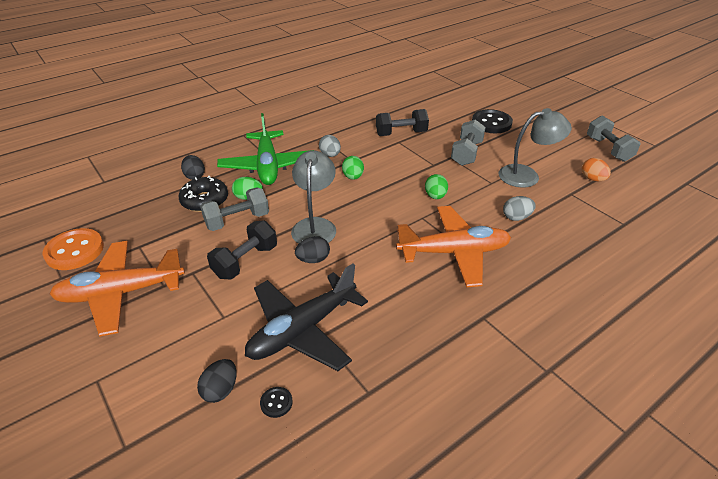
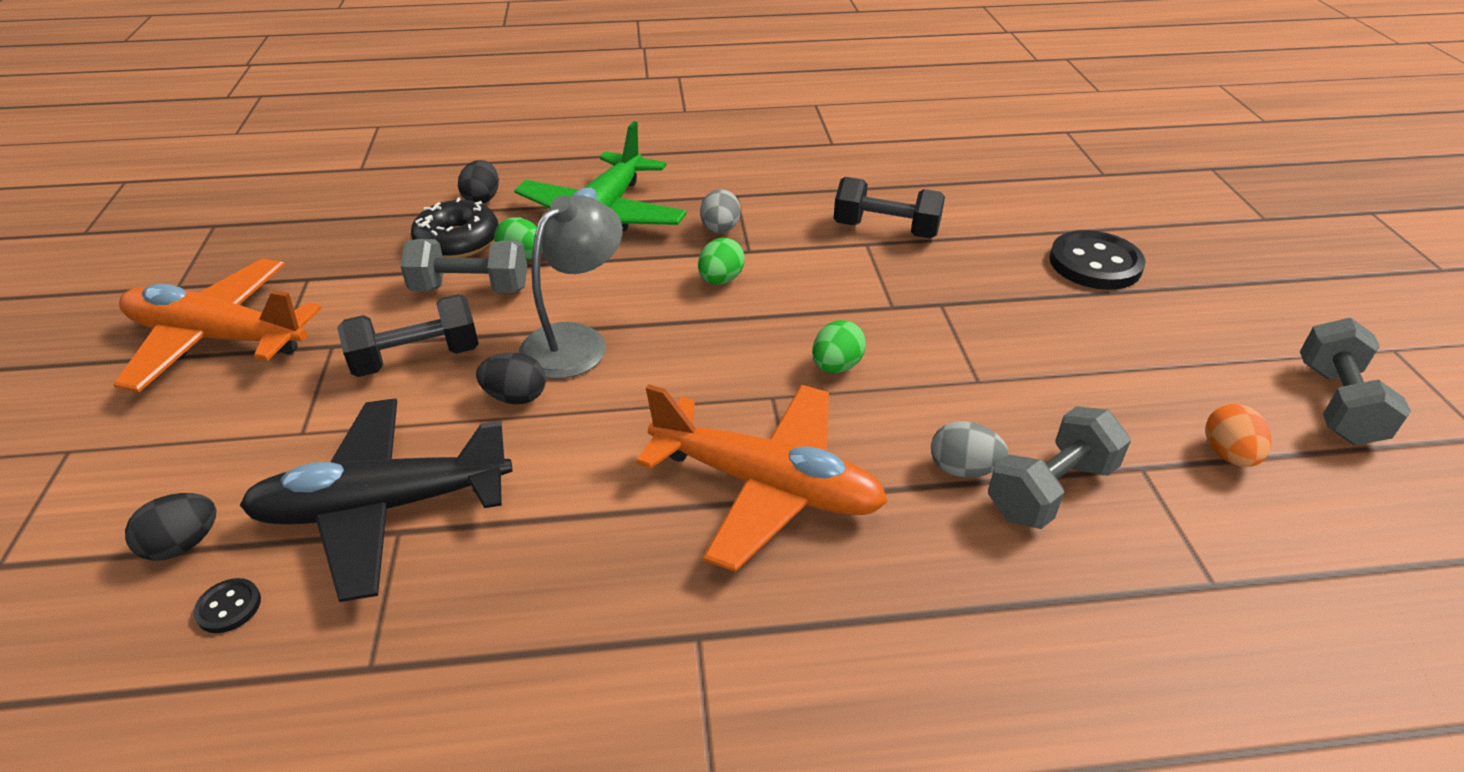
camera: 30 degrees right, 0 degrees up
orange button [43,228,104,270] -> none
grey dumbbell [451,119,486,166] -> grey dumbbell moved to [988,406,1131,529]
grey lamp [499,108,572,188] -> none

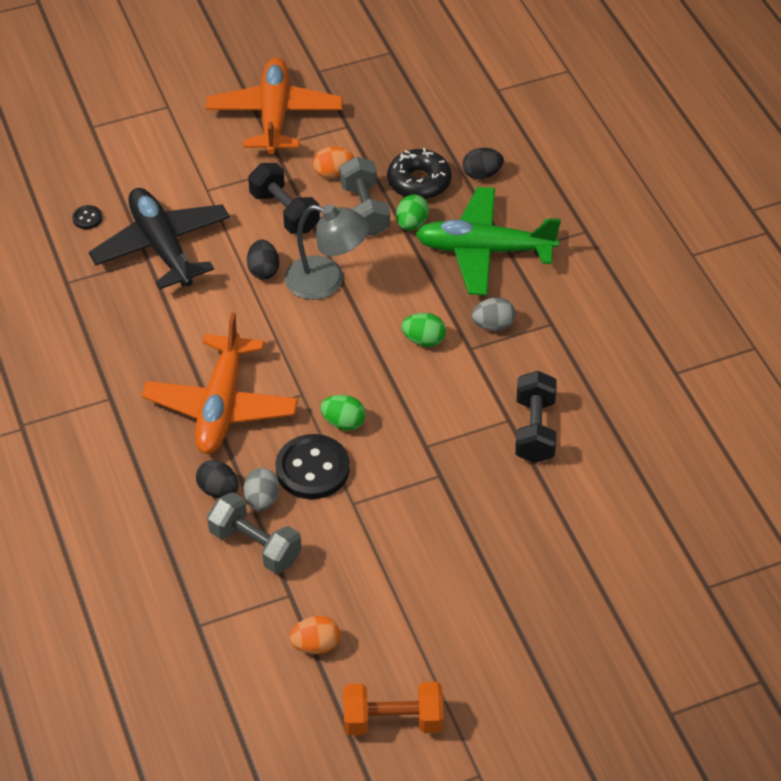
camera: 75 degrees right, 10 degrees up
black egg [125,493,216,561] -> black egg moved to [196,460,239,498]
black button [1049,230,1146,290] -> black button moved to [275,434,350,499]
grey dumbbell [1300,318,1411,445] -> orange dumbbell [344,682,444,735]
none -> orange egg [313,147,354,178]

